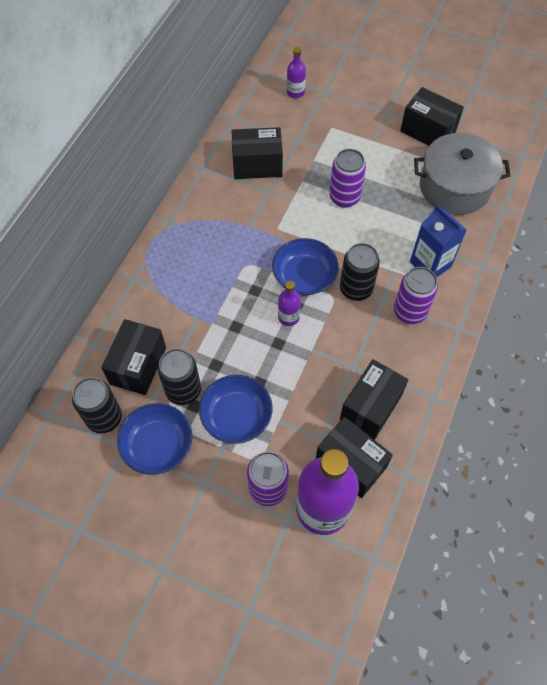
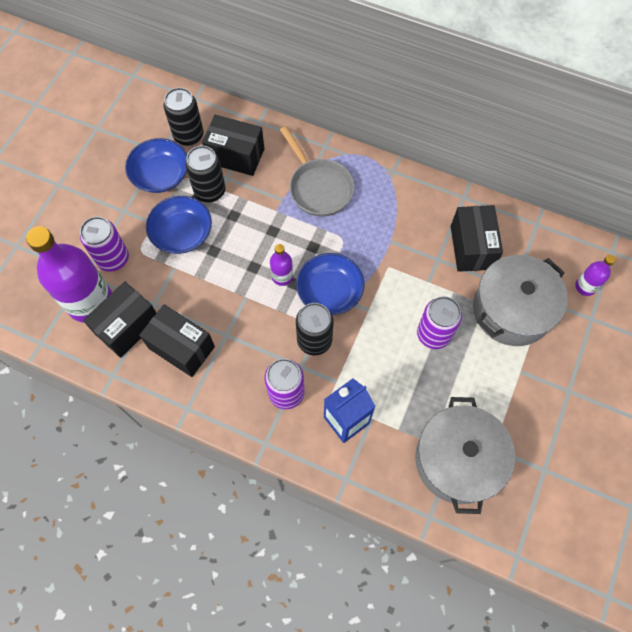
camera: 90 degrees right, 5 degrees up
black box [400,87,464,146] -> none
none -> grey pan [280,126,354,217]
none -> grey pot [473,255,568,346]

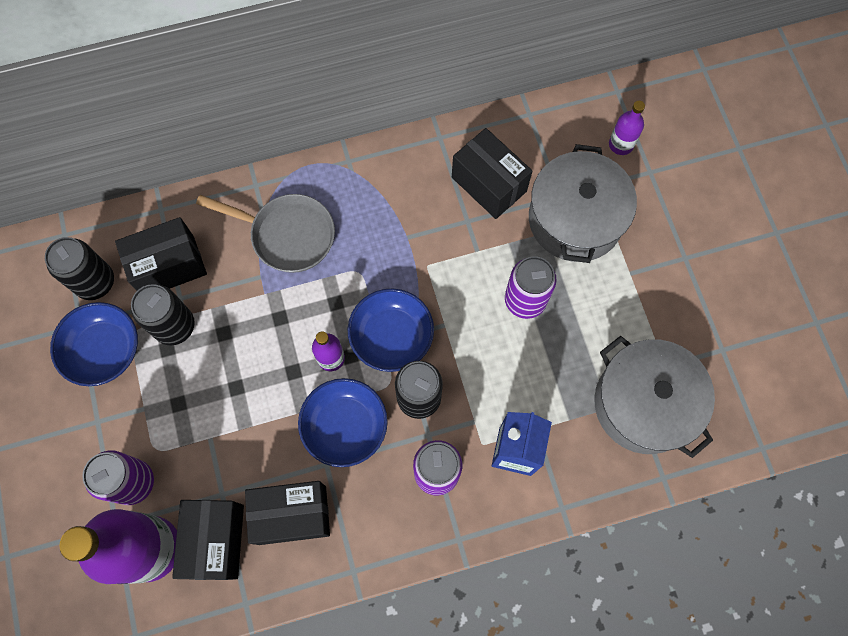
camera: 40 degrees left, 5 degrees up
blue bowl [146,196,212,254] -> blue bowl moved to [298,378,388,467]

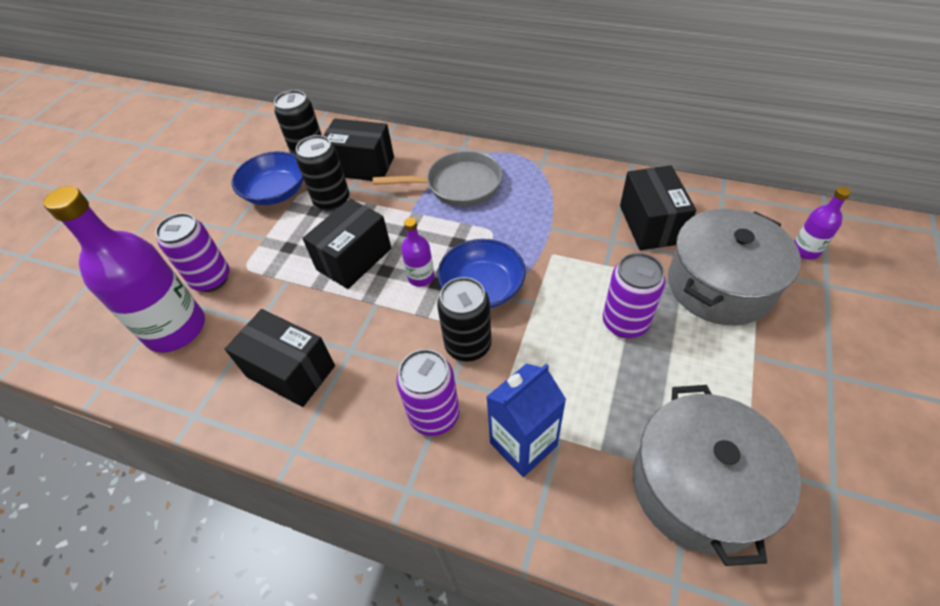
camera: 40 degrees right, 20 degrees down
black box [172,500,244,580] -> black box moved to [302,199,391,289]
grey pan [196,194,335,273] -> grey pan turned 60 degrees counterclockwise [373,151,502,207]
blue bowl [298,378,388,467] -> none

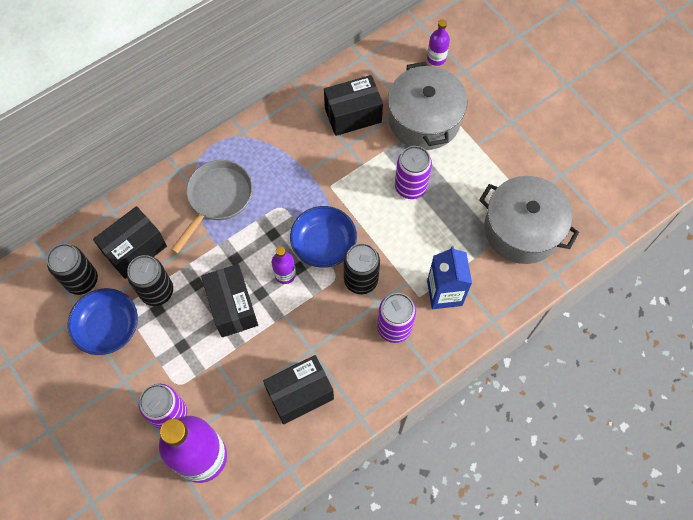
camera: 60 degrees left, 15 degrees up
black box [620,165,696,250] -> black box turned 45 degrees counterclockwise [324,75,383,136]

